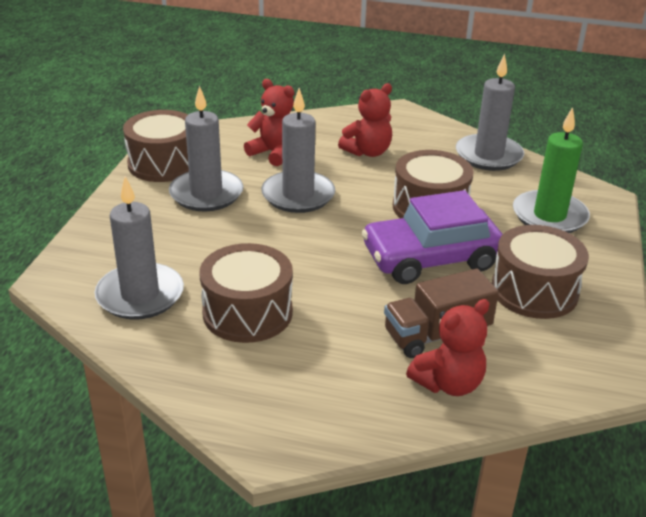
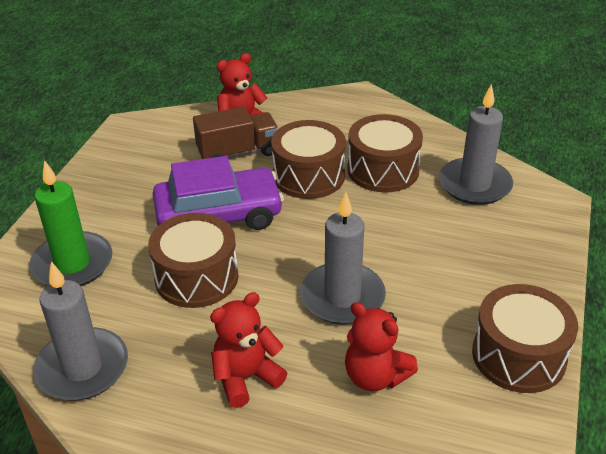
camera: 175 degrees left, 5 degrees up
grey candle [169,85,244,211] -> none
brown drum [492,225,589,319] -> brown drum moved to [271,120,346,199]

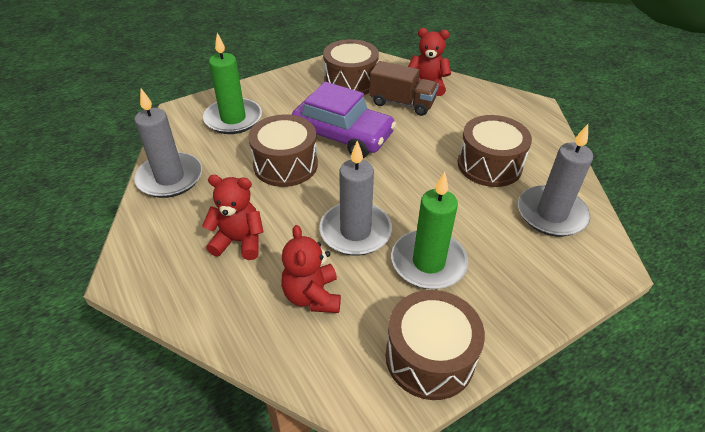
camera: 40 degrees right, 5 degrees up
brown drum [271,120,346,199] -> brown drum moved to [323,39,379,95]
none -> green candle [391,172,468,289]

